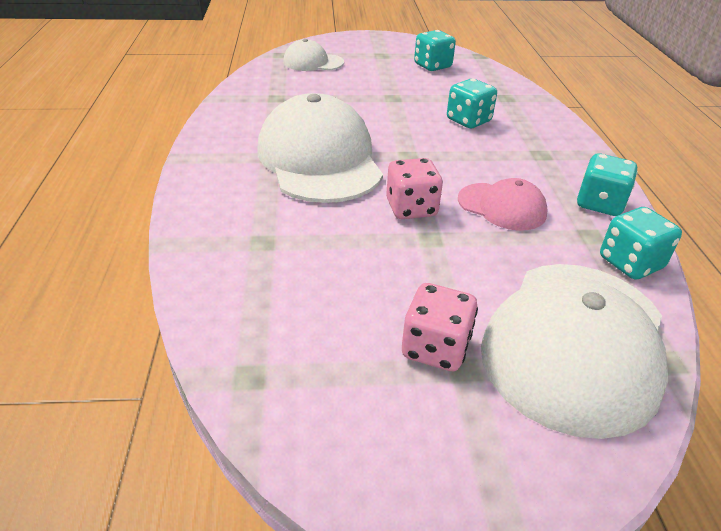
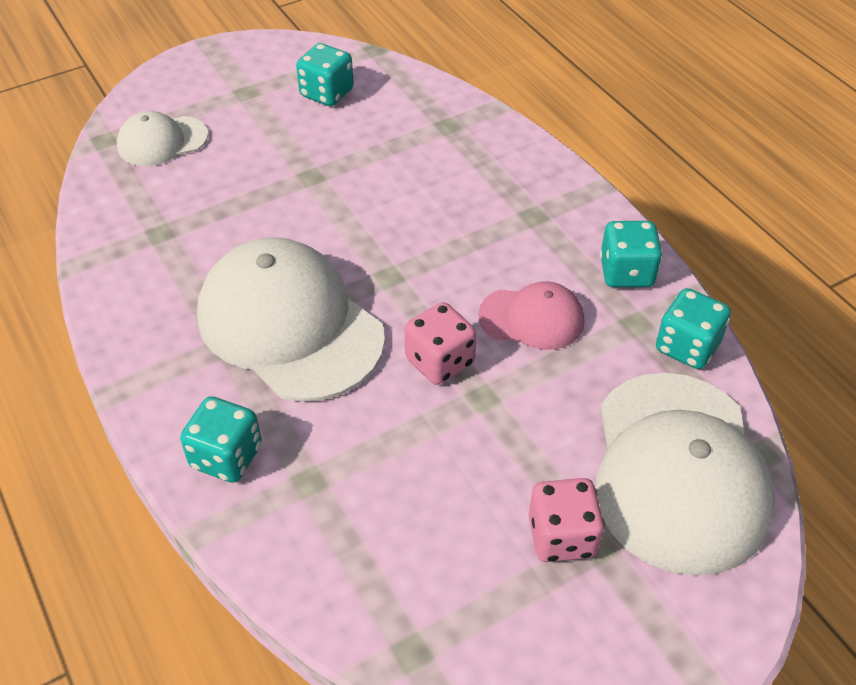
camera: 25 degrees left, 10 degrees up
turquoise dice [447,79,497,128] -> turquoise dice moved to [180,396,262,483]

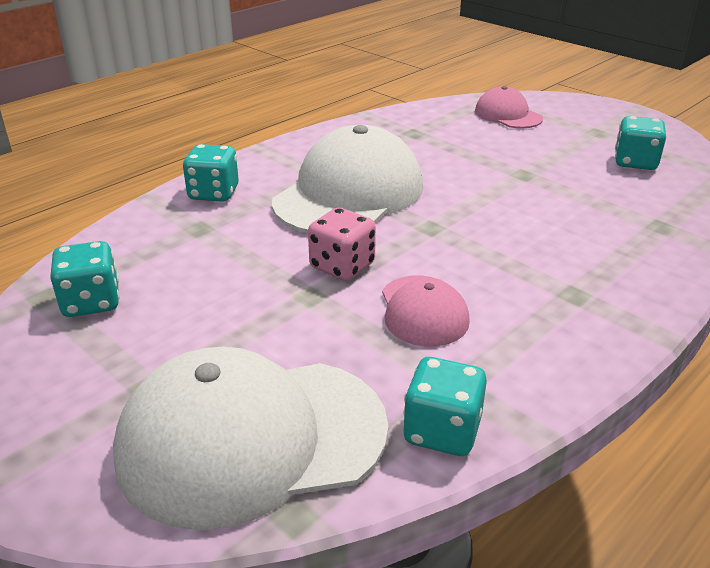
camera: 75 degrees right, 15 degrees down
white cap [117,111,208,166] -> pink cap [475,86,543,128]
pink dice [529,478,605,562] -> none
turquoise dice [600,221,663,287] -> turquoise dice moved to [50,241,120,317]

